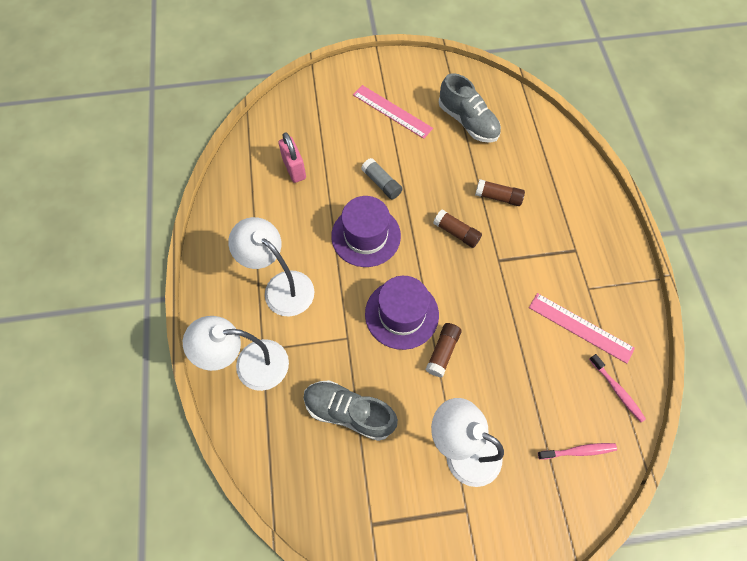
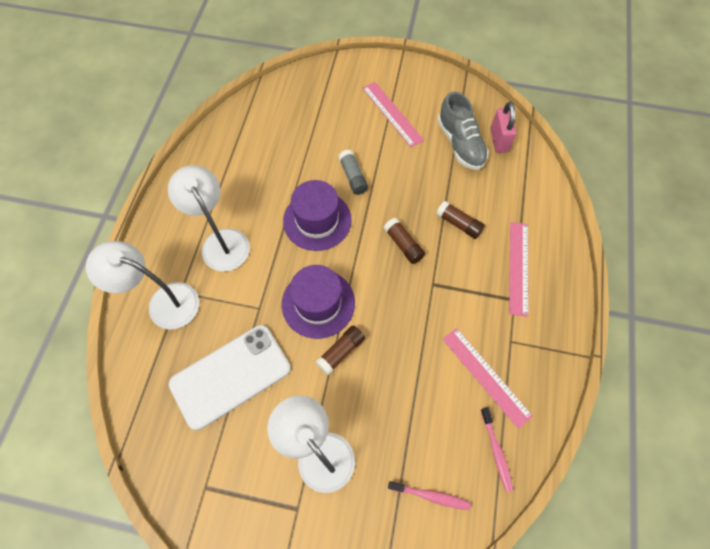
camera: 20 degrees right, 0 degrees up
pink padlock [278,132,306,183] -> pink padlock moved to [490,102,517,153]
grey shoe [304,380,398,441] -> white phone [169,325,291,430]
none -> pink ruler [509,222,529,317]

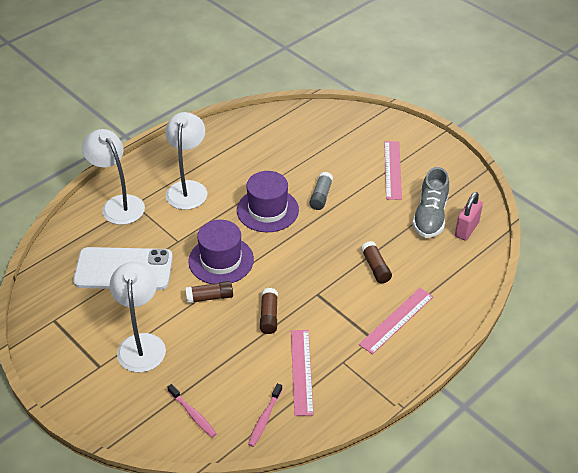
camera: 35 degrees right, 20 degrees down
brown glue stick [384,218,425,264] -> brown glue stick moved to [260,288,278,334]

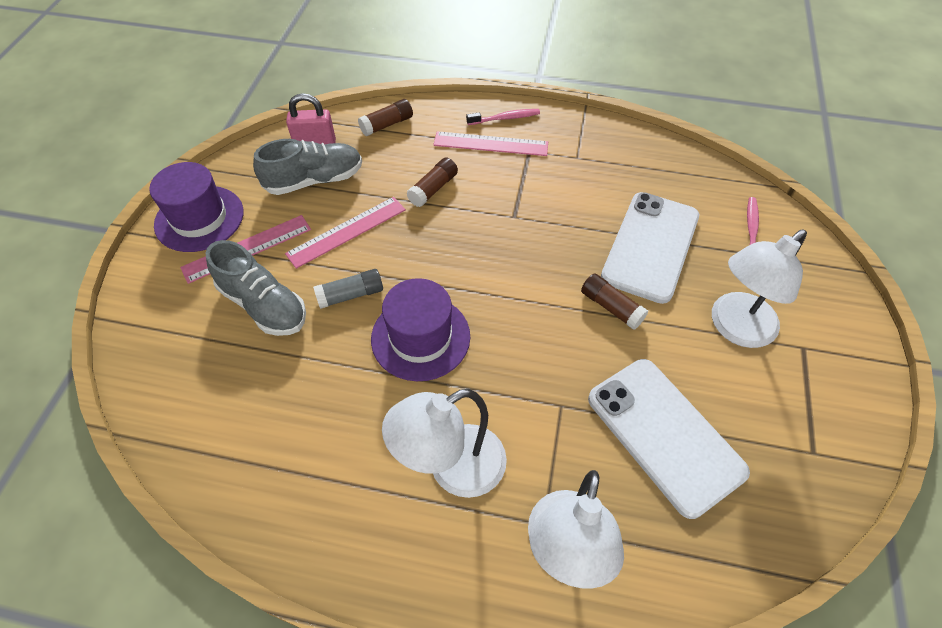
camera: 125 degrees left, 10 degrees up
purple hat [188,220,254,284] -> purple hat moved to [149,162,244,252]
pink toothbrush [248,383,283,447] -> pink toothbrush moved to [466,109,540,125]
brown glue stick [260,288,278,334] -> brown glue stick moved to [358,99,413,136]
pink ruler [291,330,314,416] -> pink ruler moved to [285,197,406,269]
none -> grey shoe [205,240,306,336]
none -> white phone [601,192,699,304]

